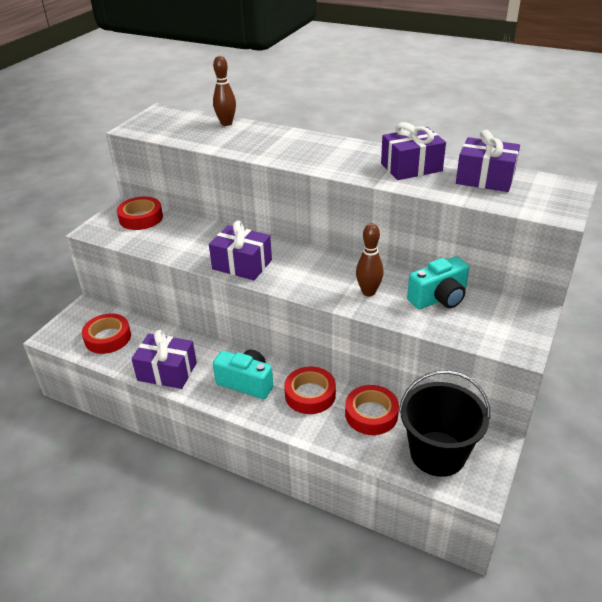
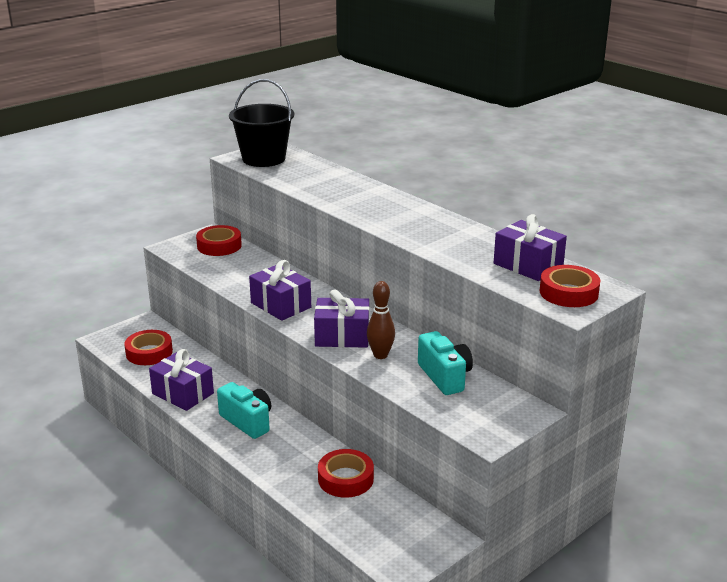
camera: 20 degrees right, 10 degrees down
brown bowling pin [213,56,236,126] -> none
red tape [284,367,336,414] -> red tape moved to [539,265,600,307]
purple gift [381,122,446,180] -> purple gift moved to [314,289,369,348]
black bucket [399,370,490,477] -> black bucket moved to [229,79,294,167]
turquoise camera [407,256,469,309] -> turquoise camera turned 105 degrees counterclockwise [418,331,473,395]

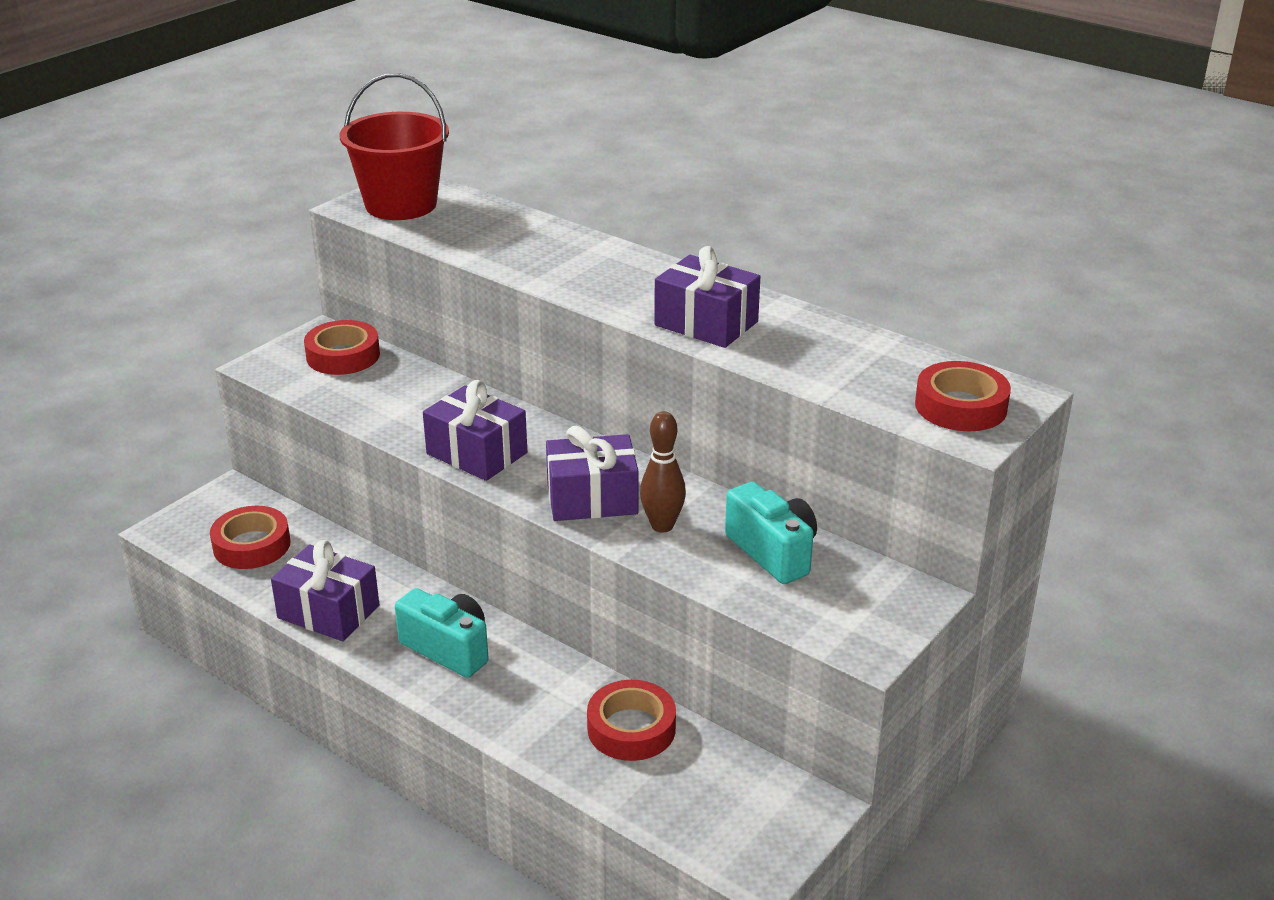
camera: 10 degrees left, 5 degrees up
black bucket [229,79,294,167] -> red bucket [340,73,449,220]
purple gift [494,214,567,281] -> purple gift moved to [654,246,760,348]

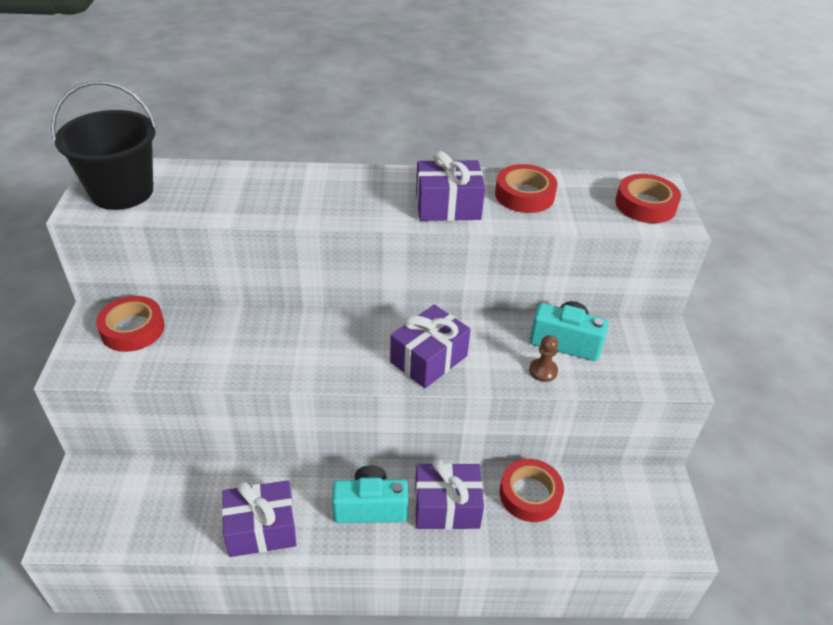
camera: 40 degrees left, 10 degrees up
red tape [210,506,291,569] -> red tape moved to [495,164,557,213]
red bucket [340,73,449,220] -> black bucket [51,81,157,210]
purple gift [423,380,527,481] -> purple gift moved to [415,459,484,530]
brown bowling pin [640,411,686,533] -> none
none -> brown pawn [529,335,558,382]

